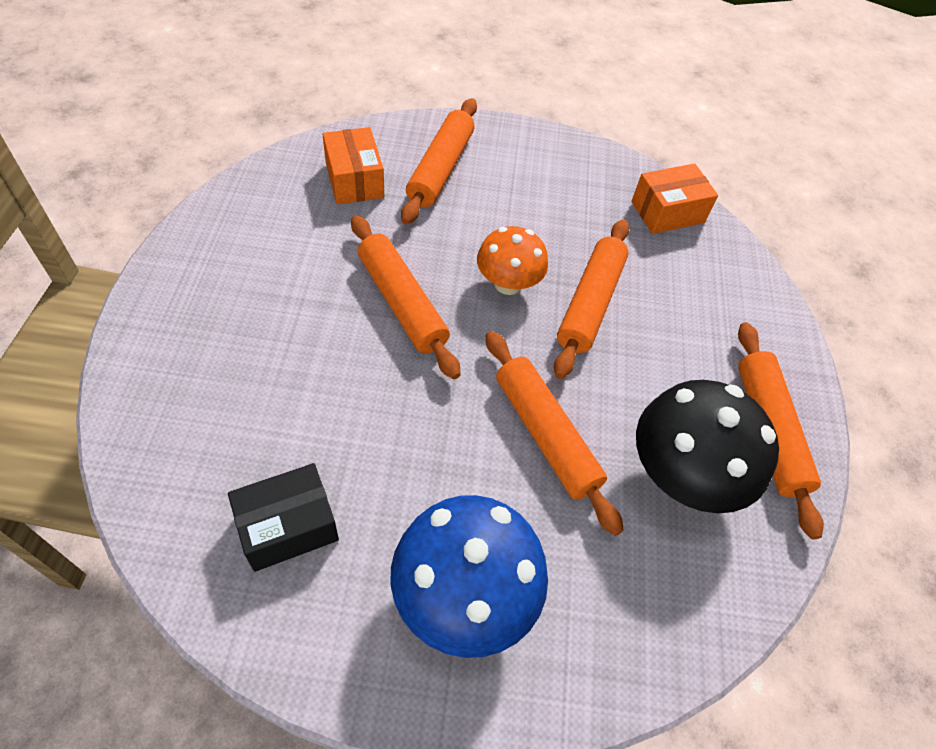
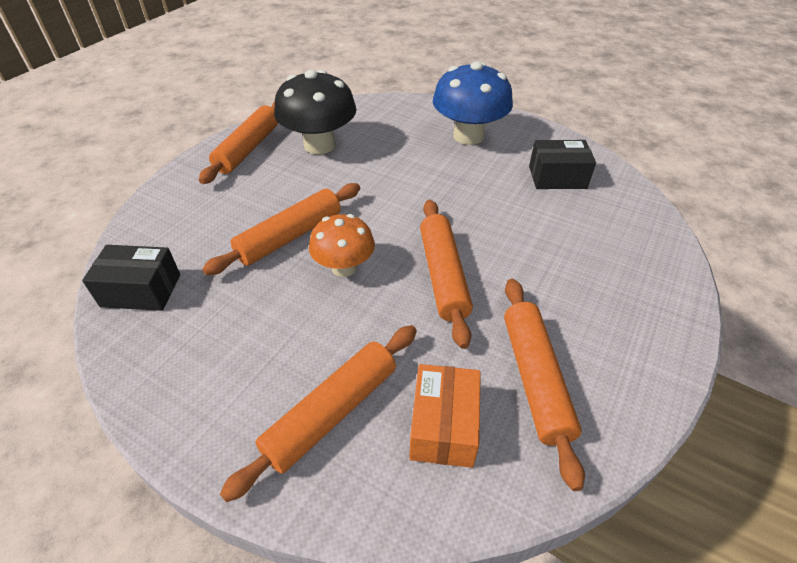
camera: 150 degrees left, 10 degrees down
orange rolling pin [486,331,624,536] -> orange rolling pin moved to [504,279,585,491]
orange box [631,164,718,234] -> black box [82,245,180,311]

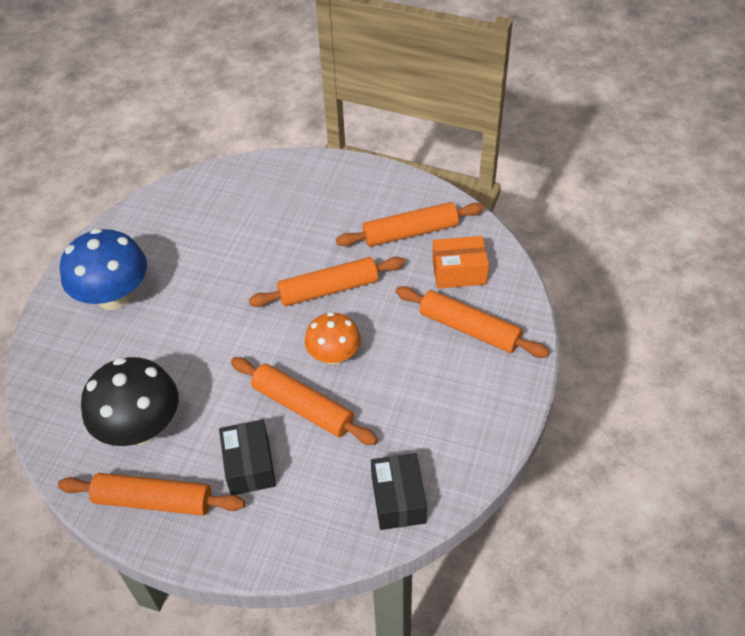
camera: 100 degrees left, 5 degrees up
black box [529,140,596,189] -> black box moved to [219,419,276,495]

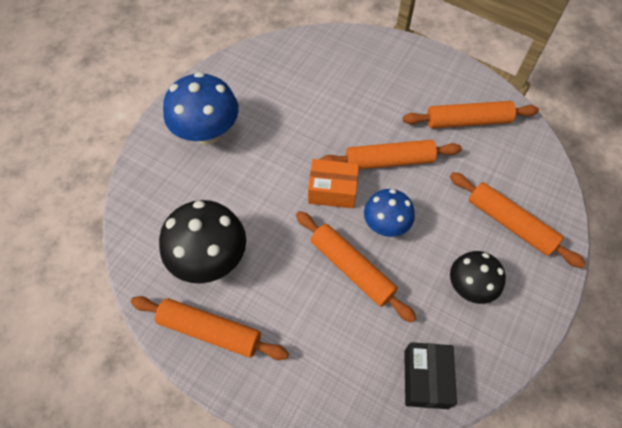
camera: 10 degrees right, 10 degrees up
black box [219,419,276,495] -> none
orange mushroom [305,312,361,365] -> blue mushroom [364,189,415,237]
orange box [432,236,489,289] -> orange box moved to [308,159,359,208]
none -> black mushroom [450,251,506,304]

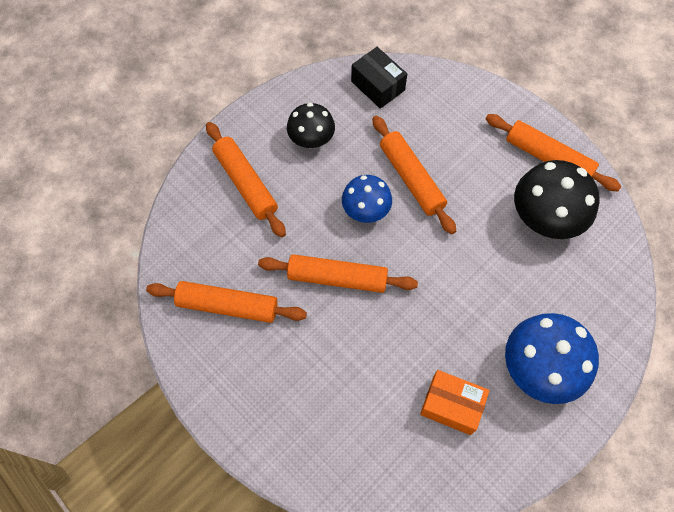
camera: 165 degrees left, 5 degrees up
orange box [308,159,359,208] -> orange box moved to [420,370,490,435]
black box [404,342,457,409] -> black box turned 60 degrees counterclockwise [351,47,407,109]

